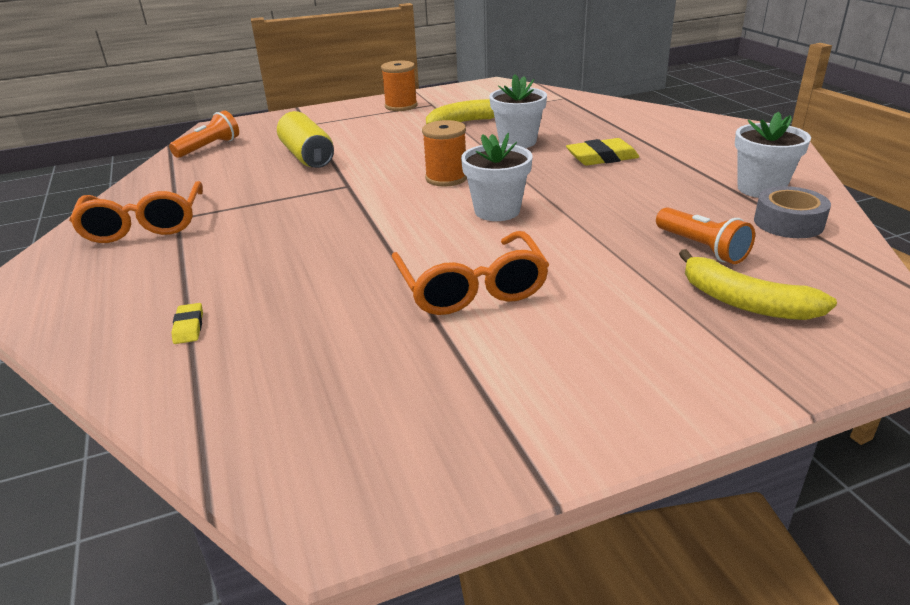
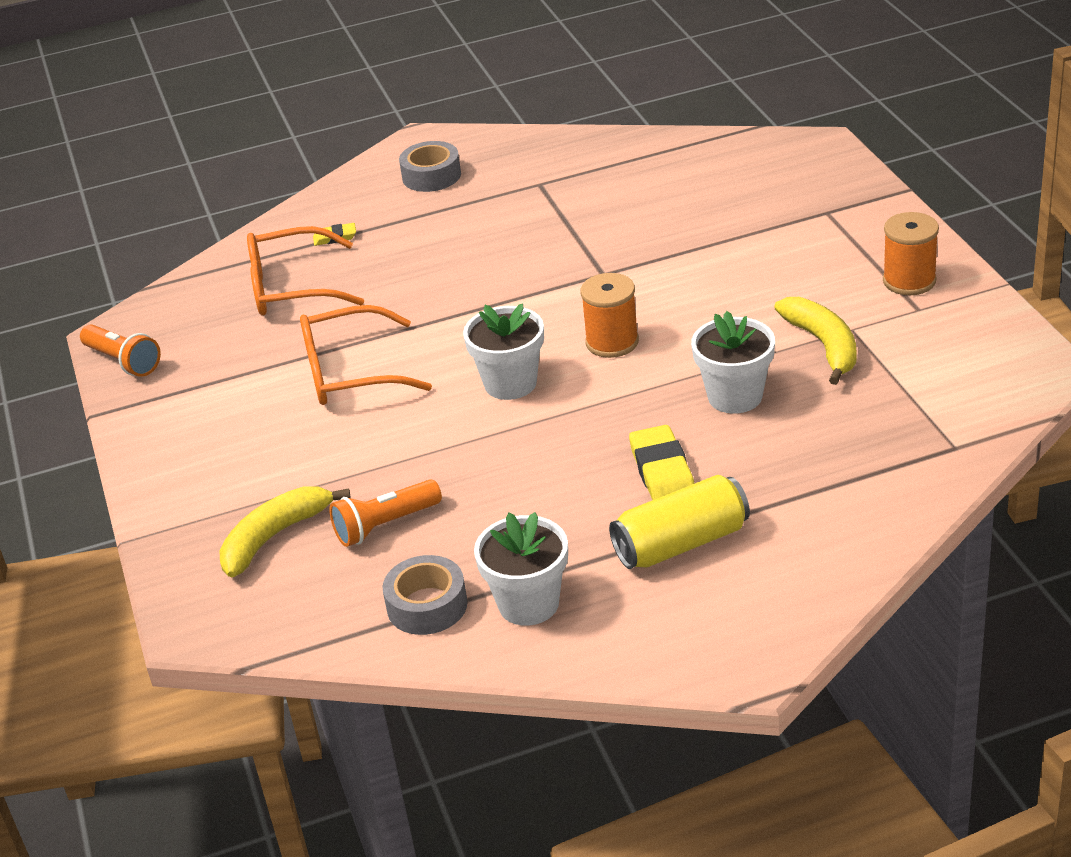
camera: 95 degrees right, 5 degrees up
orange glasses [69,181,203,243] -> orange glasses moved to [247,226,364,316]
orange flashlight [169,111,239,158] -> orange flashlight moved to [80,324,161,377]
yellow can [277,111,334,168] -> yellow can moved to [609,475,750,569]
none -> grey tape [399,141,461,192]

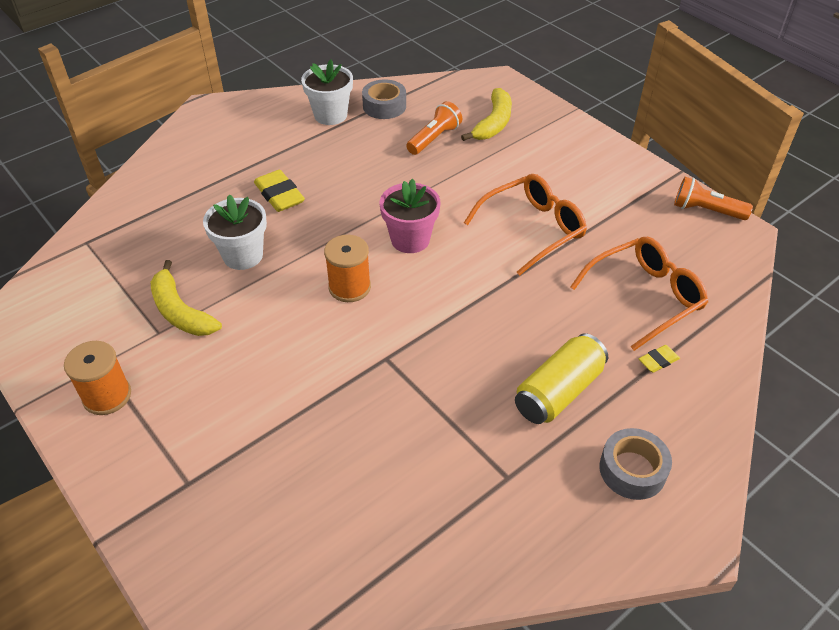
camera: 155 degrees right, 10 degrees up
white flower pot [463,303,544,400] -> pink flower pot [380,178,440,253]
yellow can [609,475,750,569] -> yellow can moved to [515,333,608,424]

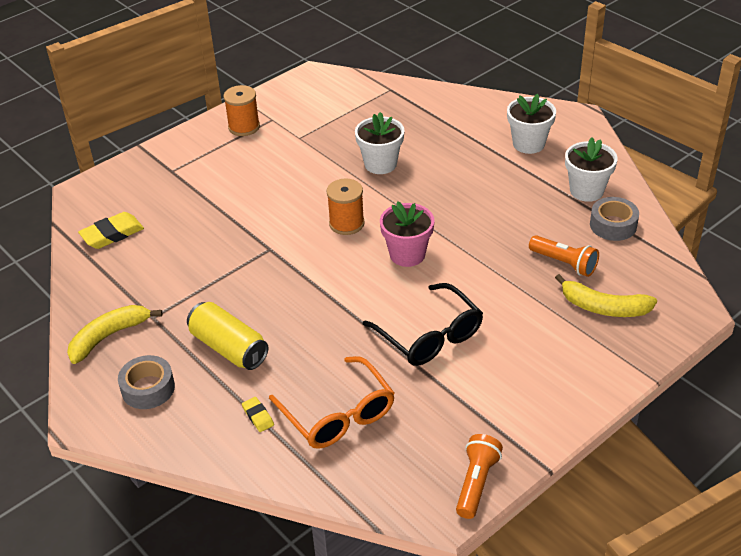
camera: 90 degrees right, 5 degrees down
yellow banana [151,260,222,336] -> yellow banana moved to [67,305,162,364]
yellow eraser [254,170,305,212] -> yellow eraser moved to [78,212,144,249]
orange glasses [464,174,587,276] -> black glasses [363,283,483,366]
none -> white flower pot [507,94,556,154]

